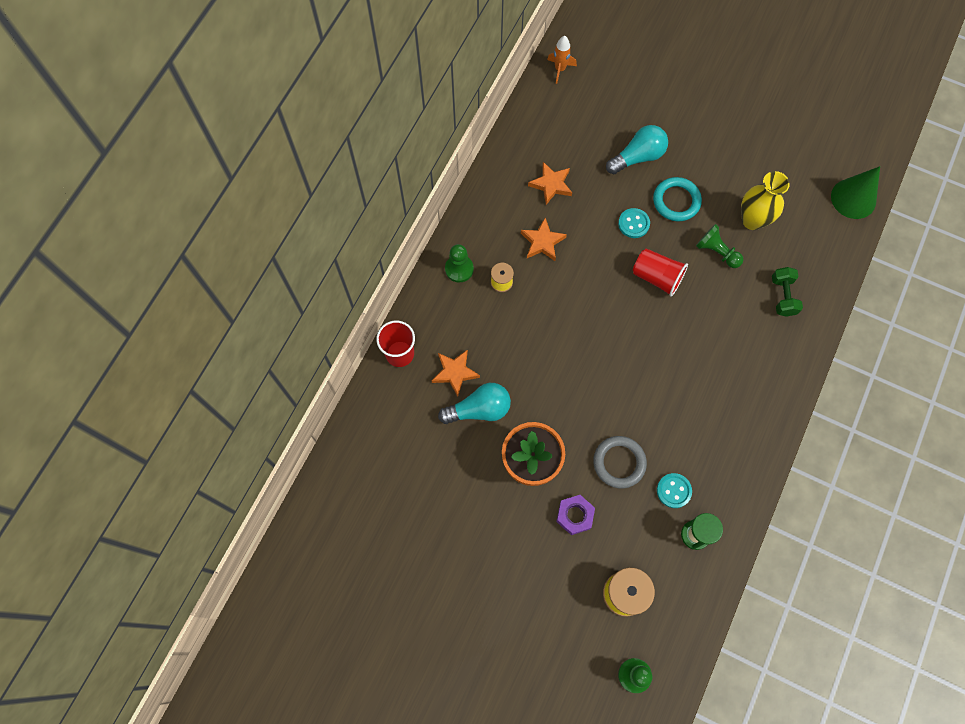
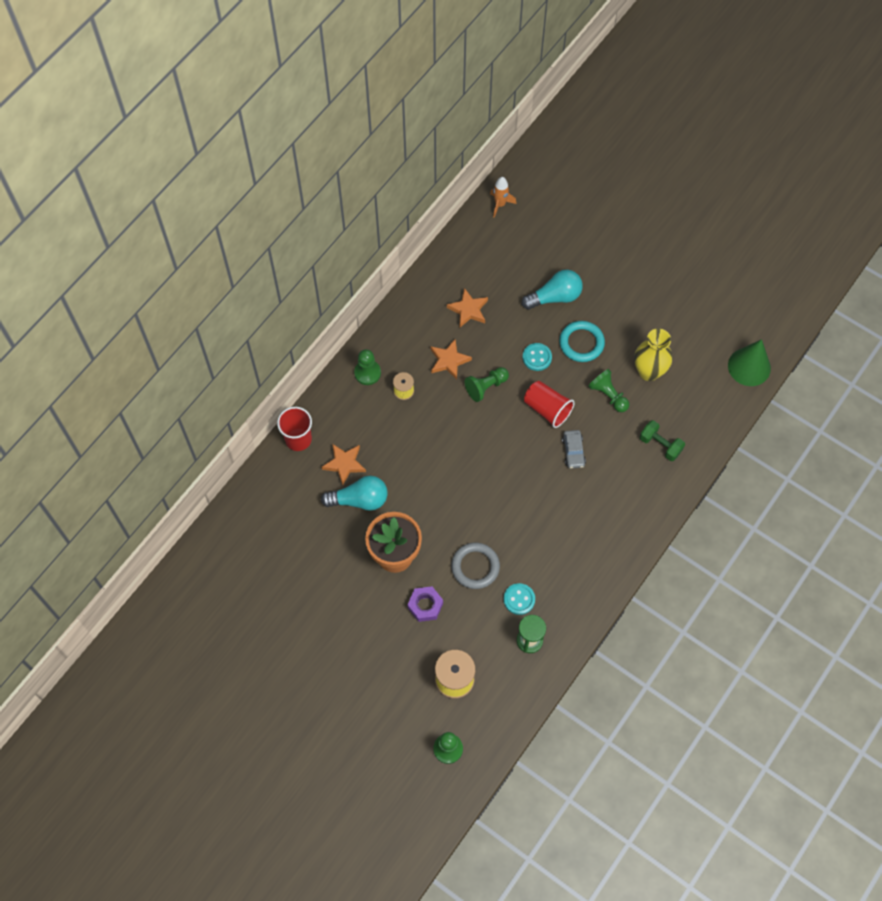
camera: 10 degrees right, 5 degrees down
green dumbbell [772,267,803,317] -> green dumbbell turned 60 degrees counterclockwise [640,420,685,461]
none -> green pawn [465,367,509,402]
none -> grey car [562,430,586,469]

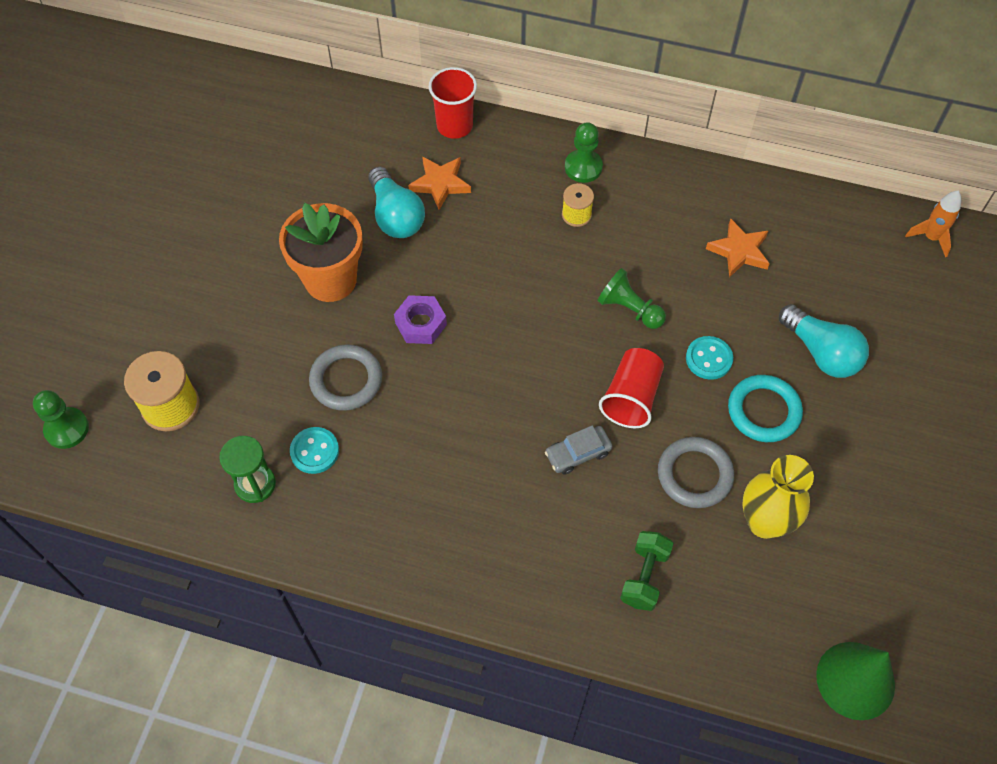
camera: 70 degrees right, 5 degrees down
purple nut [408,586,443,622] -> purple nut moved to [394,295,447,344]
orange star [431,339,472,380] -> none
green pawn [588,369,629,412] -> grey ring [658,437,734,508]

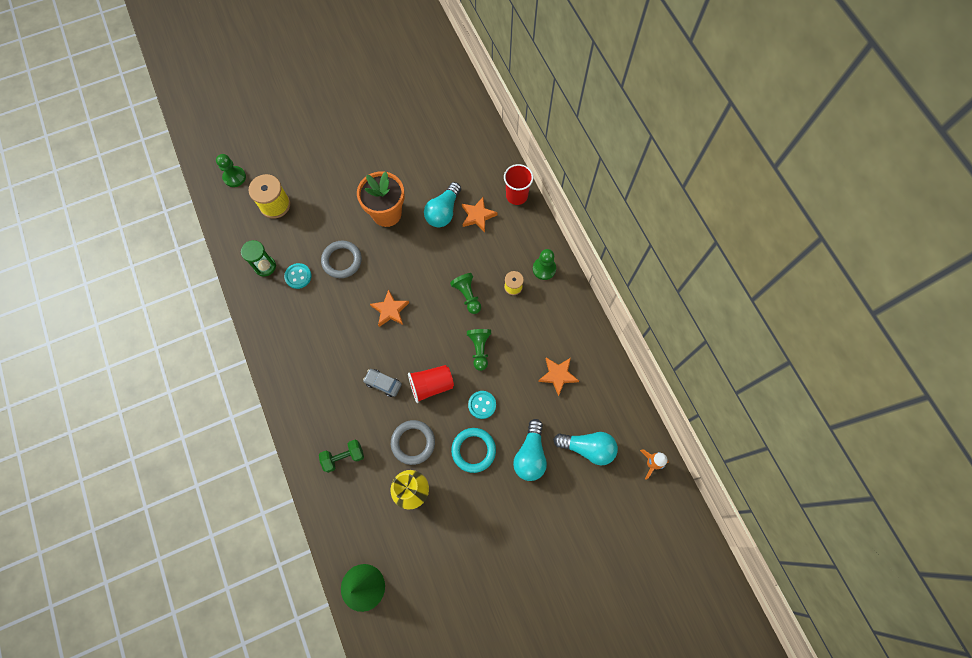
camera: 50 degrees right, 10 degrees up
purple nut [394,295,447,344] -> none
none -> orange star [370,289,409,327]
none -> green pawn [450,273,481,314]
none -> turquoise light bulb [553,432,618,466]

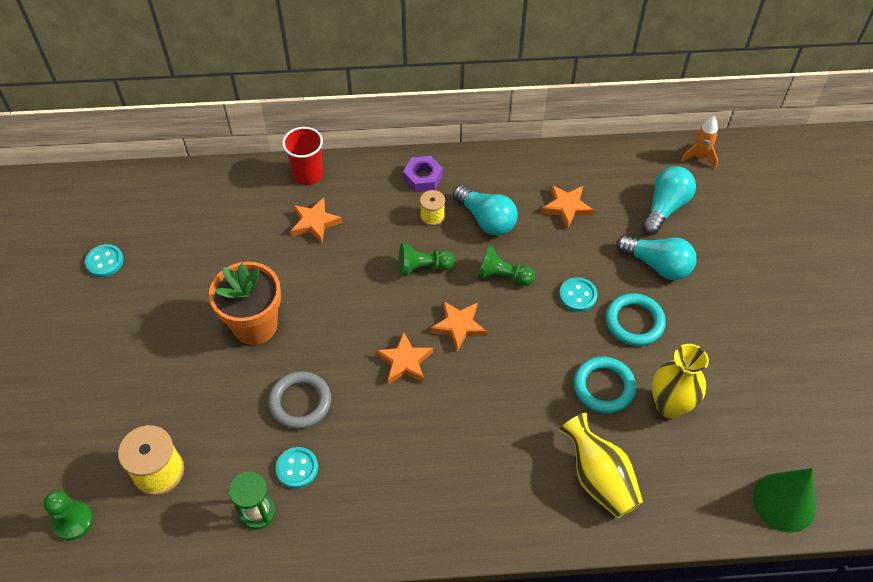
camera: 70 degrees left, 15 degrees down
green dumbbell [319,440,364,473] -> yellow vase [559,413,643,518]
grey car [363,369,402,397] -> none
grey ring [391,420,435,465] -> turquoise ring [574,356,636,413]
red cup [408,365,454,403] -> none
turquoise light bulb [424,182,461,227] -> turquoise light bulb moved to [453,185,518,236]
green pawn [533,249,556,280] -> purple nut [403,156,443,192]
none -> turquoise button [85,244,124,277]
none -> orange star [430,301,487,352]

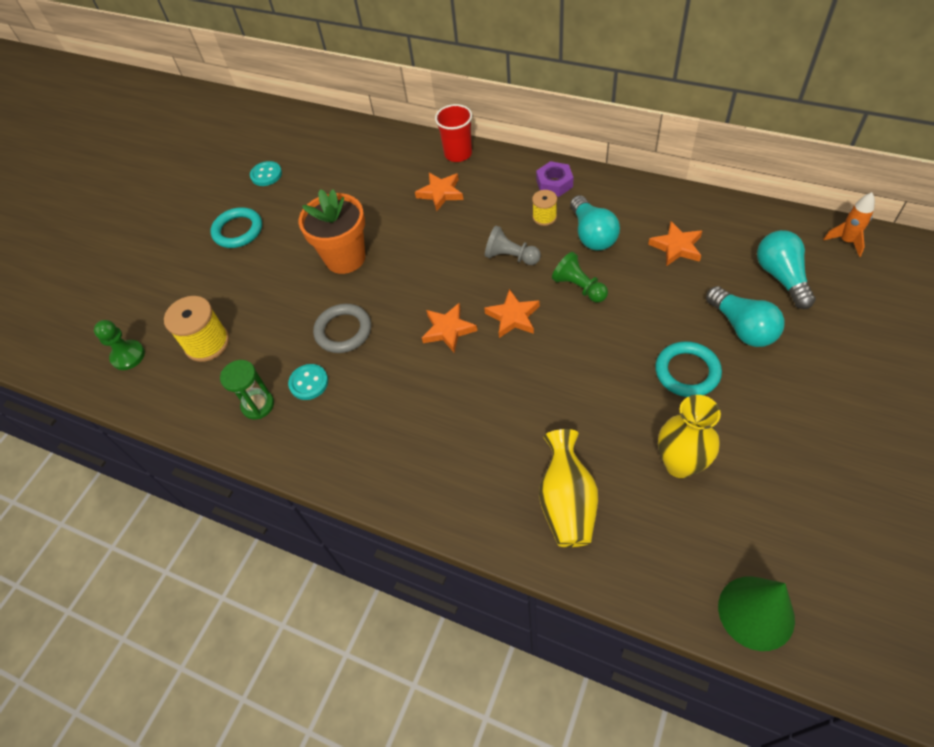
camera: 35 degrees right, 0 degrees up
green pawn [399,243,455,276] -> grey pawn [485,226,541,265]
turquoise button [559,277,598,312] -> none
turquoise ring [574,356,636,413] -> turquoise ring moved to [210,207,262,248]
turquoise light bulb [642,166,696,235] -> turquoise light bulb turned 75 degrees counterclockwise [757,230,816,309]

